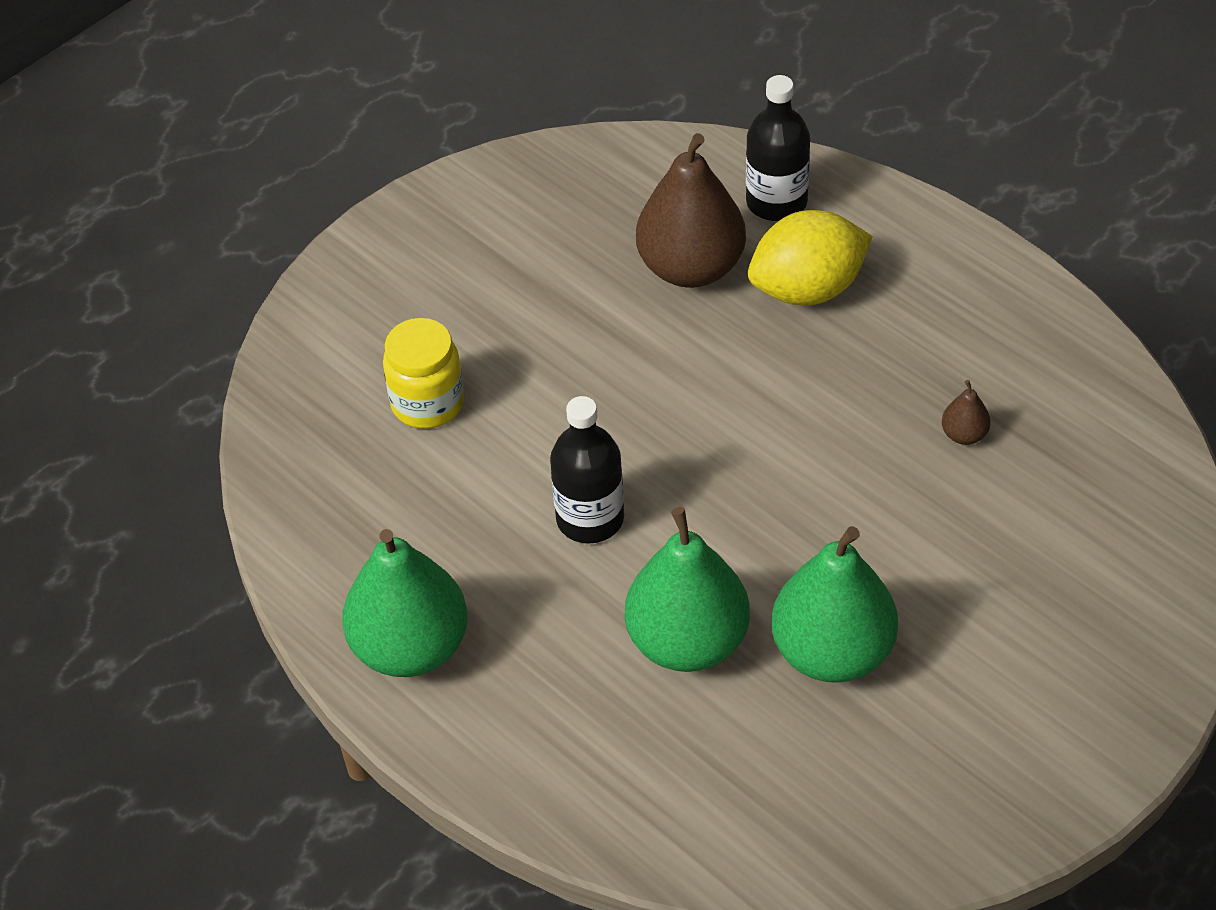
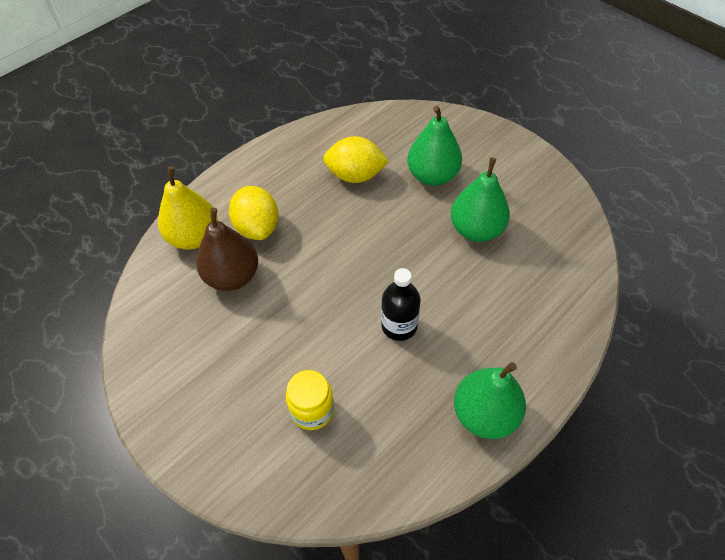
camera: 90 degrees left, 5 degrees up
green pear [625,507,750,672] -> green pear moved to [407,106,462,186]
black bottle [746,75,810,221] -> yellow pear [158,166,218,250]
brown pear [942,380,991,445] -> yellow lemon [323,136,389,183]

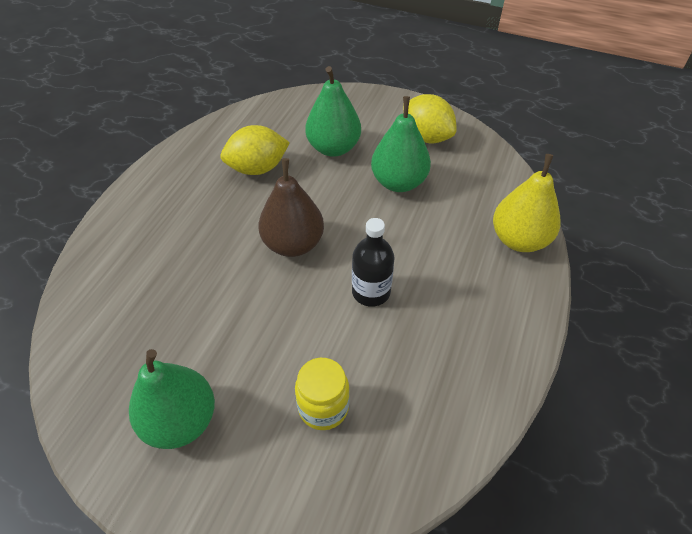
camera: 25 degrees left, 5 degrees down
yellow pear [158,166,218,250] -> yellow pear moved to [493,154,561,252]
brown pear [196,208,258,291] -> brown pear moved to [259,158,324,257]
yellow lemon [229,186,279,240] -> yellow lemon moved to [403,94,457,143]
green pear [454,362,526,439] -> green pear moved to [129,349,215,449]

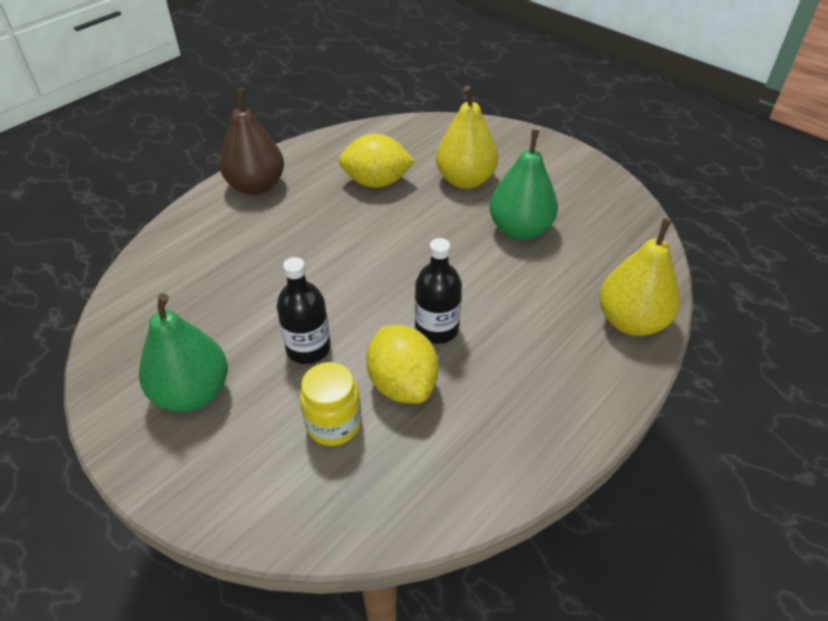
camera: 20 degrees right, 5 degrees down
brown pear [259,158,324,257] -> brown pear moved to [219,88,284,195]
green pear [305,66,361,157] -> yellow pear [436,85,498,189]
yellow lemon [403,94,457,143] -> yellow lemon moved to [366,325,439,403]
none -> black bottle [276,257,331,364]

